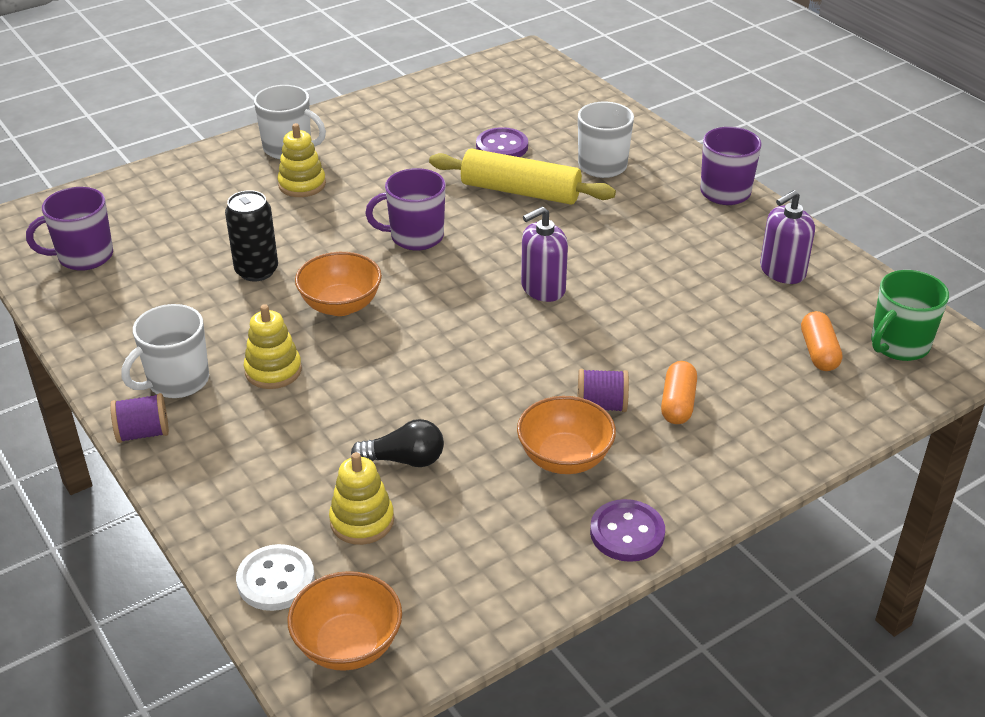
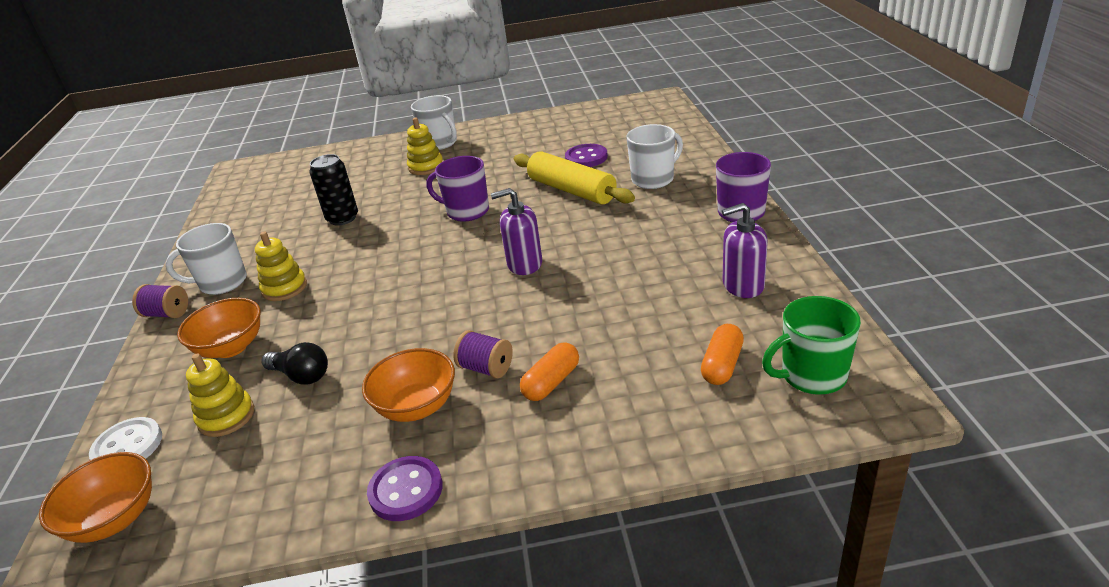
camera: 30 degrees right, 5 degrees down
purple mug [26,187,113,271] -> none
orange bowl [295,252,382,316] -> orange bowl moved to [177,298,261,358]

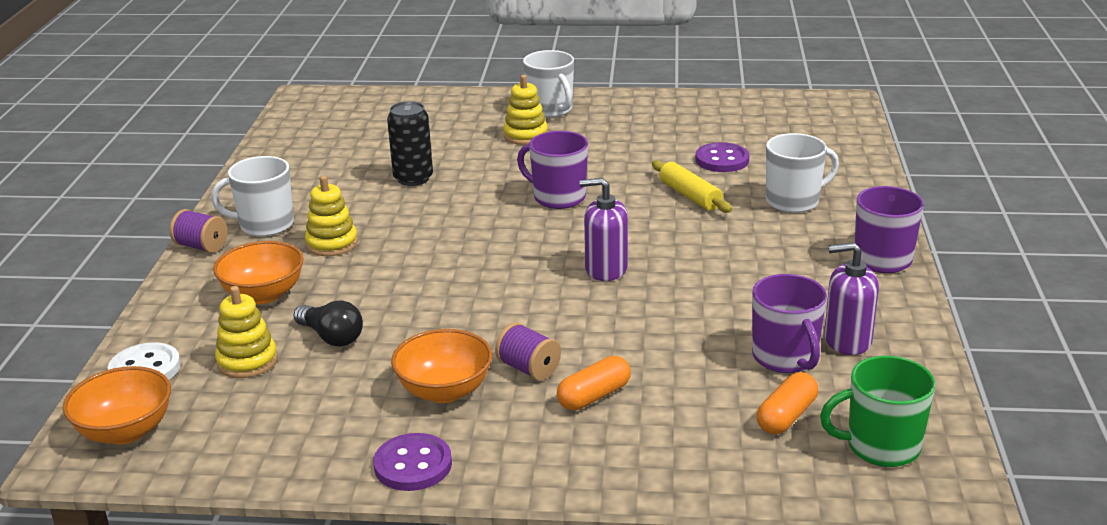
camera: 10 degrees right, 5 degrees down
yellow rolling pin [514,151,635,205] -> yellow rolling pin [652,160,732,213], size x0.63
none -> purple mug [752,274,827,373]

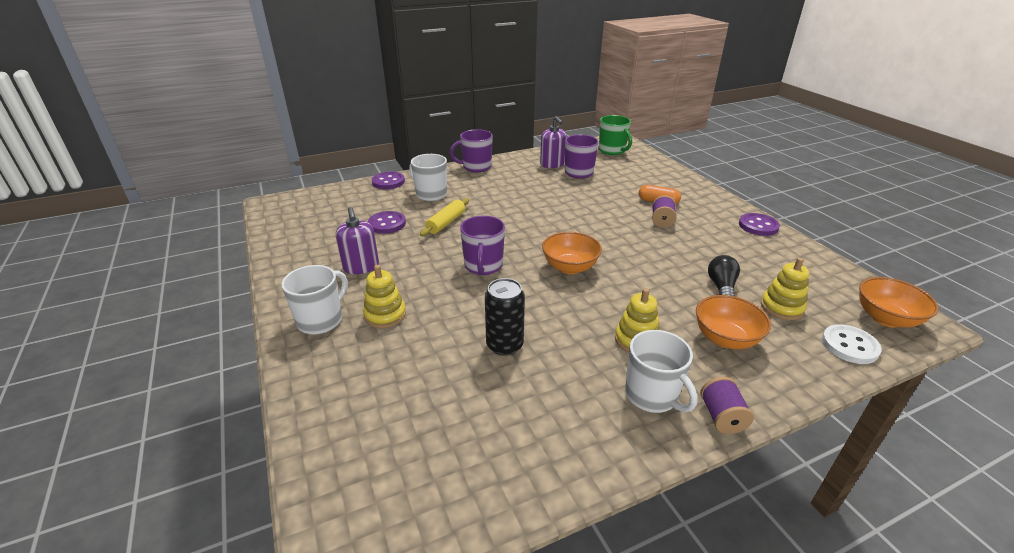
camera: 120 degrees left, 5 degrees up
orange bowl [391,329,492,403] -> orange bowl moved to [542,232,602,274]
purple soap dispenser [580,178,628,281] -> purple soap dispenser moved to [336,207,379,274]
orange capsule [757,372,818,434] -> none
none -> purple button [372,171,405,189]

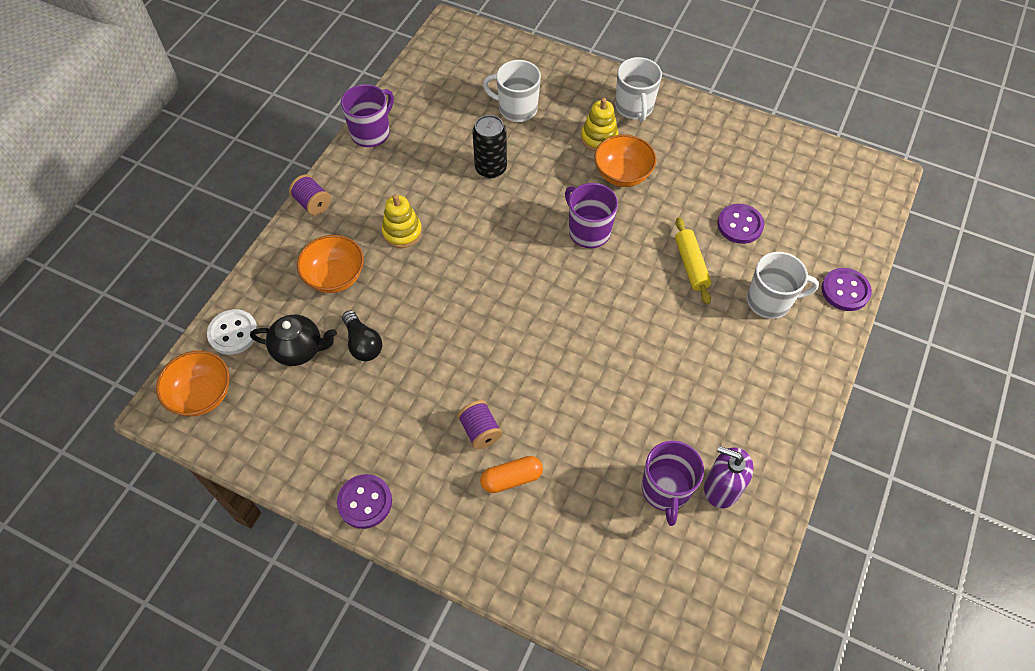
camera: 140 degrees right, 25 degrees up
purple soap dispenser [336,207,379,274] -> none
purple mug [450,129,493,172] -> purple mug moved to [341,84,394,147]
orange bowl [542,232,602,274] -> orange bowl moved to [594,134,656,187]
green mug [599,115,632,155] -> none
white mug [625,330,697,413] -> white mug moved to [483,60,541,122]
yellow stacking toy [761,258,809,320] -> black teapot [250,315,337,366]

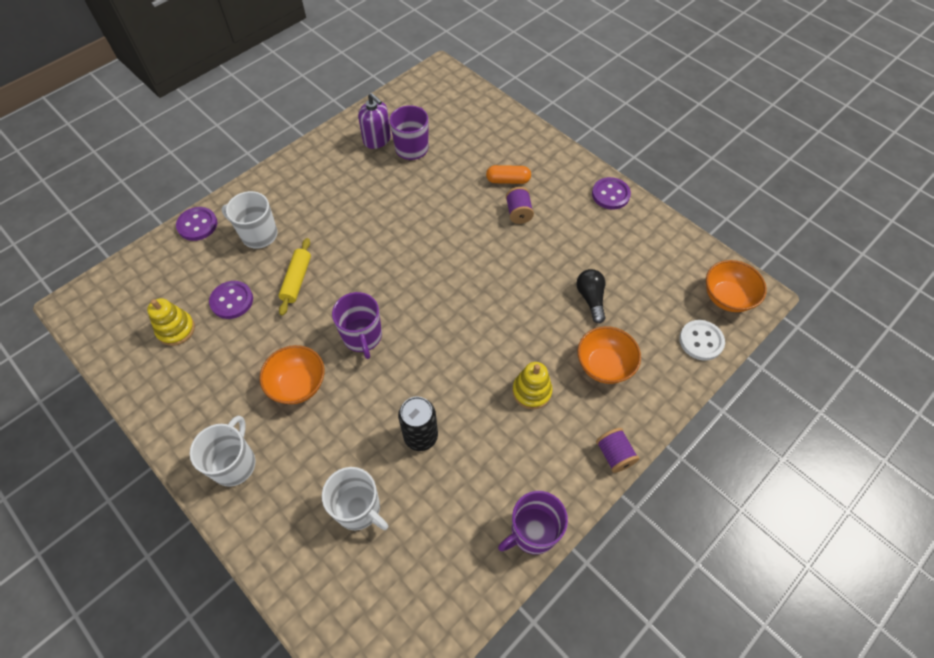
camera: 160 degrees left, 0 degrees up
black teapot [250,315,337,366] -> none
yellow stacking toy [581,98,619,151] -> yellow stacking toy moved to [147,298,195,346]

